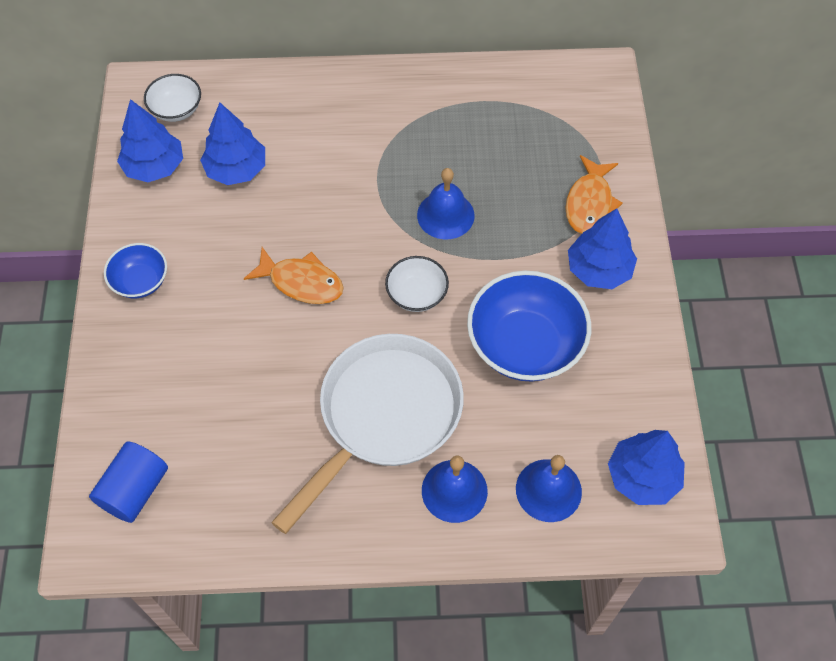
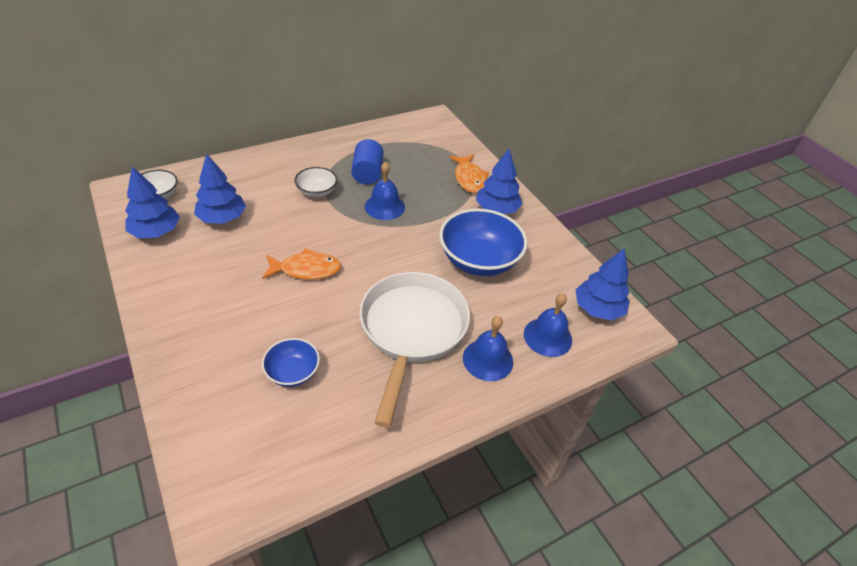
camera: 30 degrees left, 15 degrees down
blue cylinder [89,441,168,523] -> blue cylinder moved to [351,139,383,185]
blue bowl [104,243,167,298] -> blue bowl moved to [262,338,320,387]
white bowl [385,256,449,312] -> white bowl moved to [295,167,337,198]

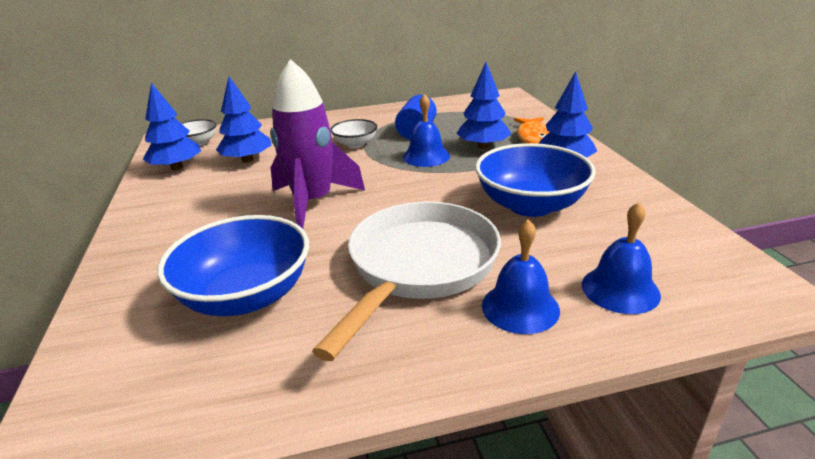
camera: 20 degrees right, 15 degrees down
orange fish [262,248,341,280] -> purple rocket [270,59,365,229]
blue bowl [262,338,320,387] -> blue bowl [157,215,309,316], size x1.87
blue tree [575,249,630,321] -> blue tree moved to [457,62,511,149]

